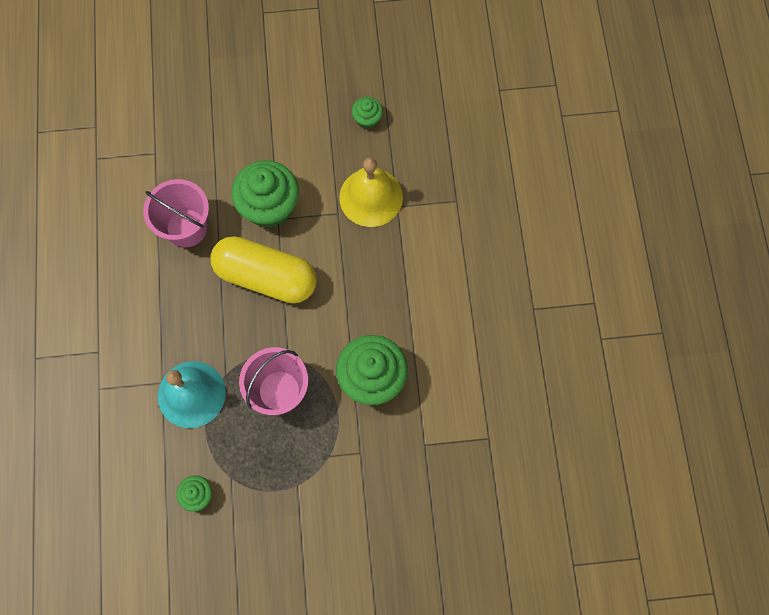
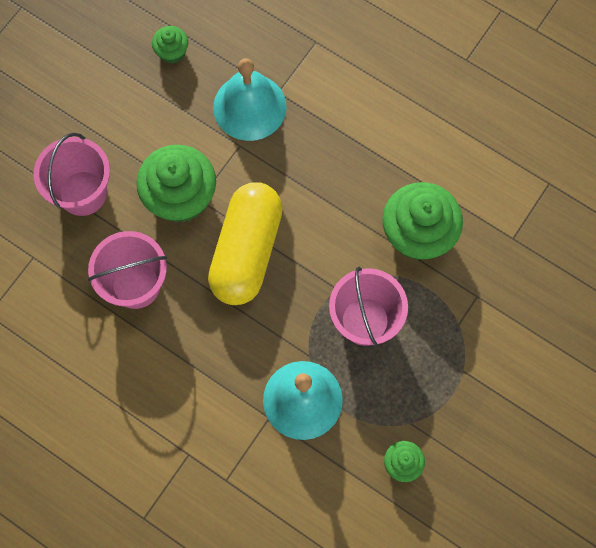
camera: 50 degrees left, 0 degrees up
yellow capsule [211,236,317,303] -> yellow capsule turned 45 degrees counterclockwise [208,182,283,305]
yellow bell [339,157,403,227] -> turquoise bell [213,58,286,141]
none -> pink bucket [34,133,110,216]

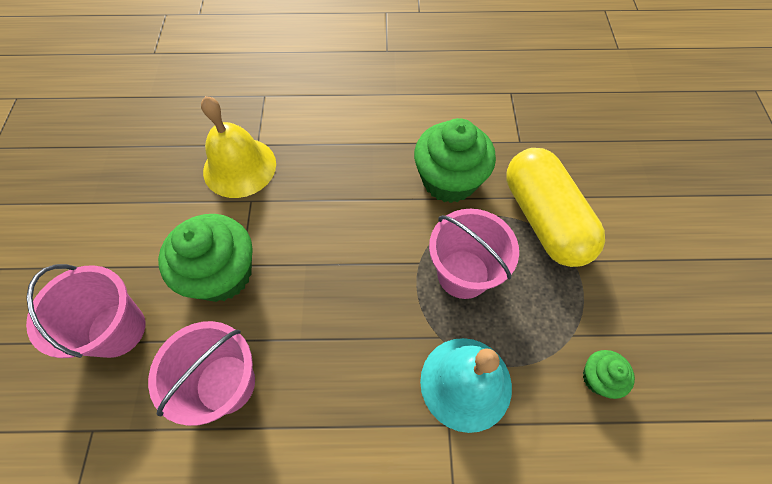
camera: 35 degrees left, 10 degrees down
green cupcake [152,26,188,64] -> none
yellow capsule [208,182,283,305] -> yellow capsule moved to [506,148,605,267]
turquoise bell [213,58,286,141] -> yellow bell [201,96,276,198]

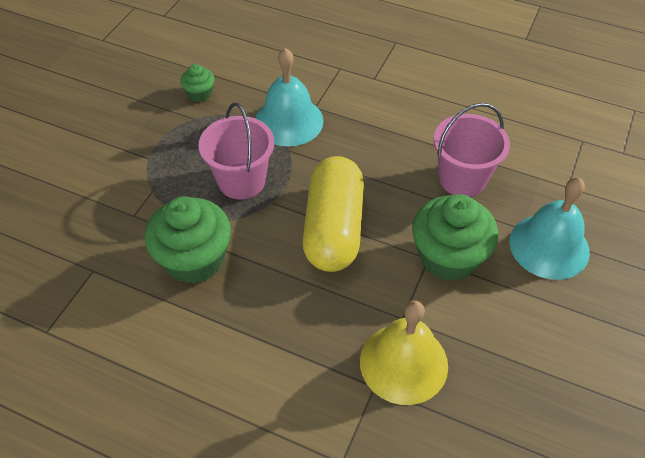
camera: 155 degrees left, 10 degrees down
pink bucket [26,264,145,358] -> turquoise bell [509,177,590,280]
yellow capsule [506,148,605,267] -> yellow capsule moved to [303,156,364,272]

